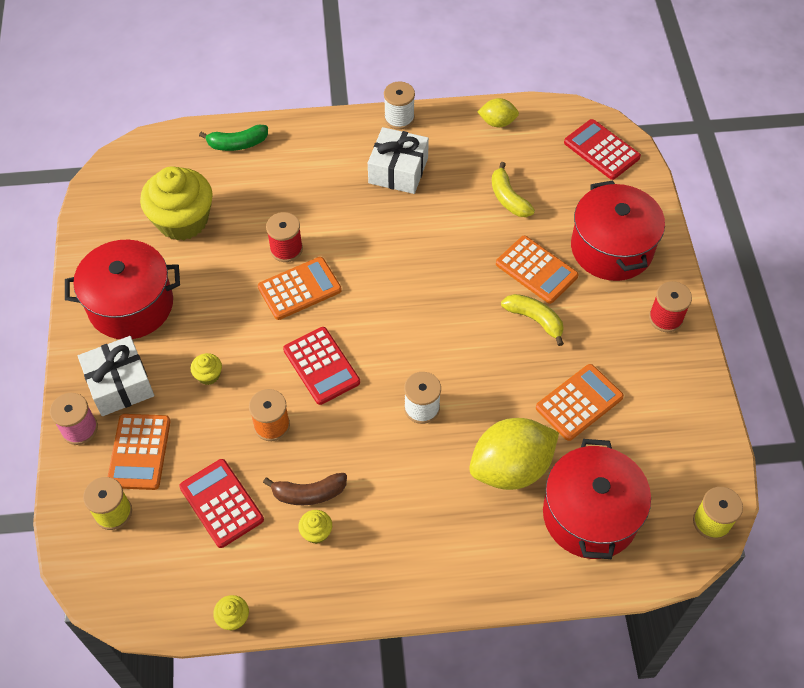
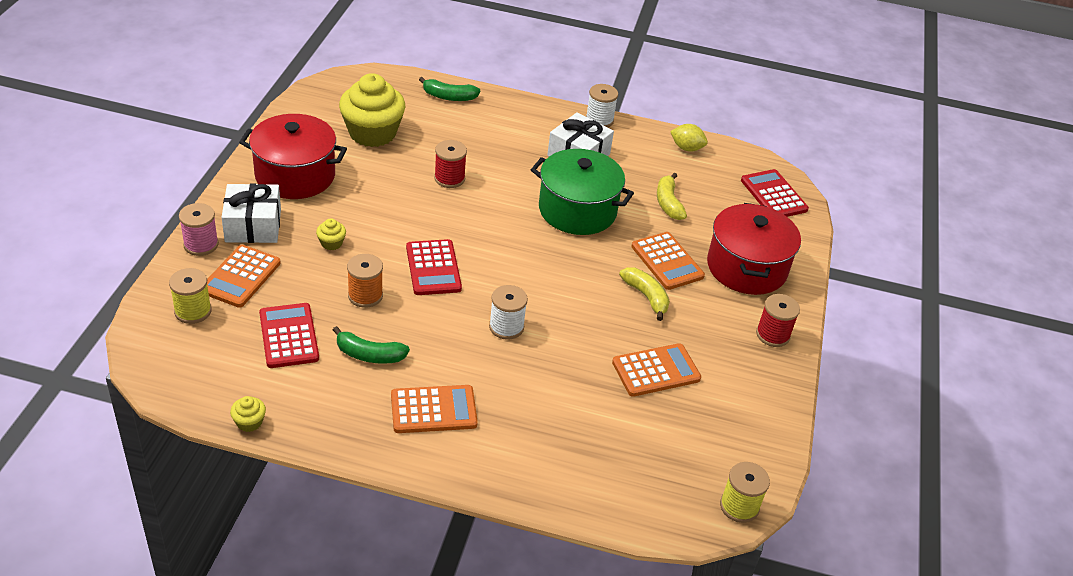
camera: 15 degrees right, 15 degrees down
orange calculator [258,257,342,320] -> orange calculator moved to [391,385,478,433]
brown banana [263,473,347,505] -> green banana [333,326,410,364]
yellow cupcake [298,510,332,544] -> none
yellow lemon [469,418,559,490] -> none
red pot [543,439,651,559] -> none
none -> green pot [531,149,634,235]

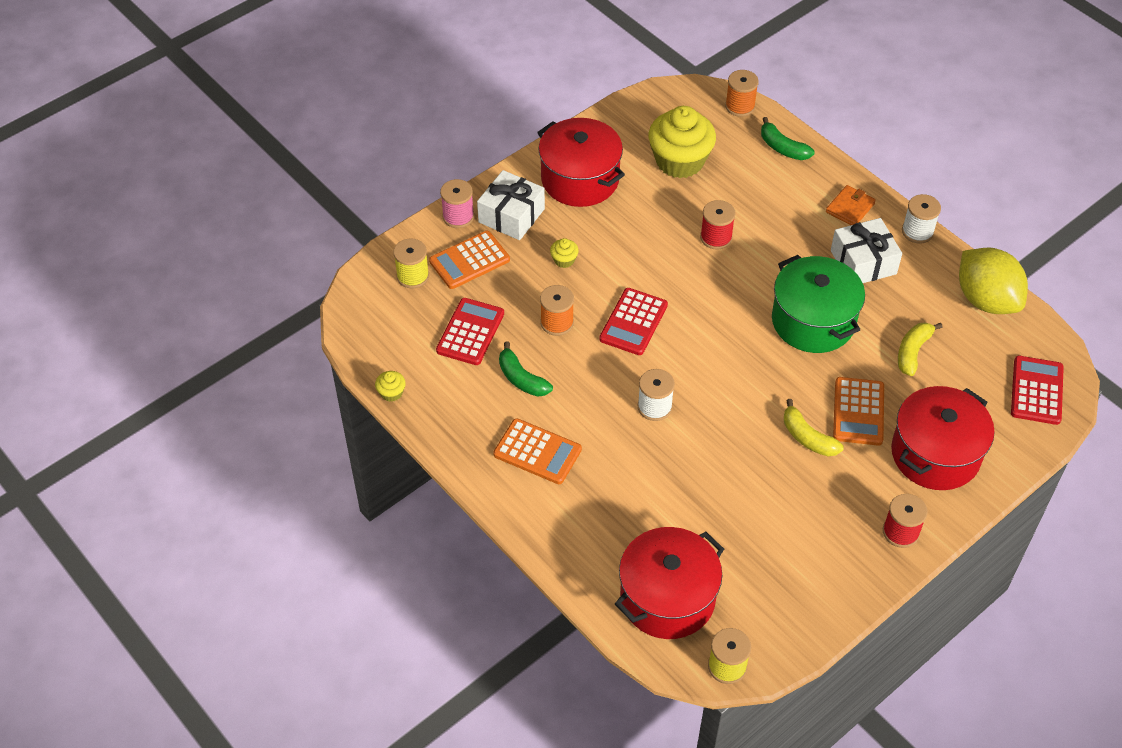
camera: 40 degrees right, 10 degrees up
orange calculator [612,343,701,397] -> none
yellow banana [619,267,670,321] -> yellow banana turned 135 degrees clockwise [784,399,844,456]
yellow lemon [670,124,708,152] -> yellow lemon [959,247,1028,314], size x1.98
none -> red pot [615,527,724,639]
none -> orange spool [725,70,759,117]
none -> orange wallet [826,185,876,225]

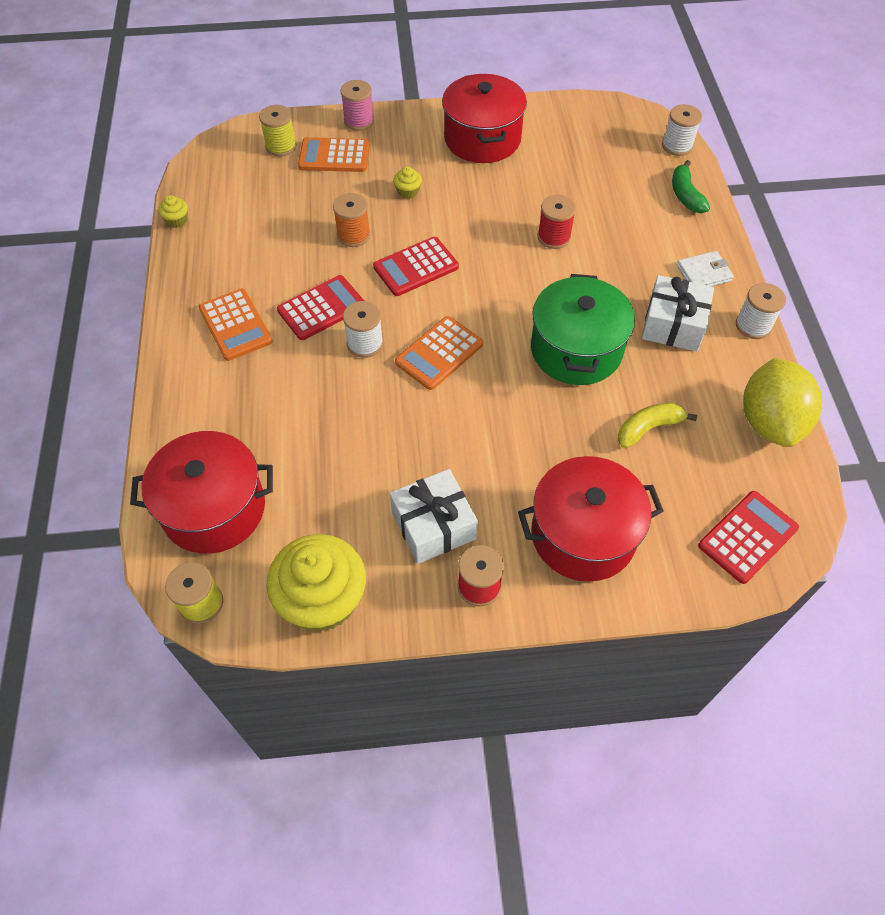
camera: 35 degrees right, 5 degrees up
red calculator [436,298,504,365] -> red calculator moved to [277,275,364,340]
white gift [477,170,545,240] -> white gift moved to [390,469,478,564]
green banana [499,341,553,397] -> none
yellow cupcake [648,106,716,178] -> yellow cupcake moved to [267,534,366,632]
orange spool [725,70,759,117] -> white spool [662,104,702,156]
yellow banana [784,399,844,456] -> none
orange wallet [826,185,876,225] -> white wallet [677,251,734,286]
orange calculator [833,377,884,446] -> orange calculator moved to [395,316,483,390]

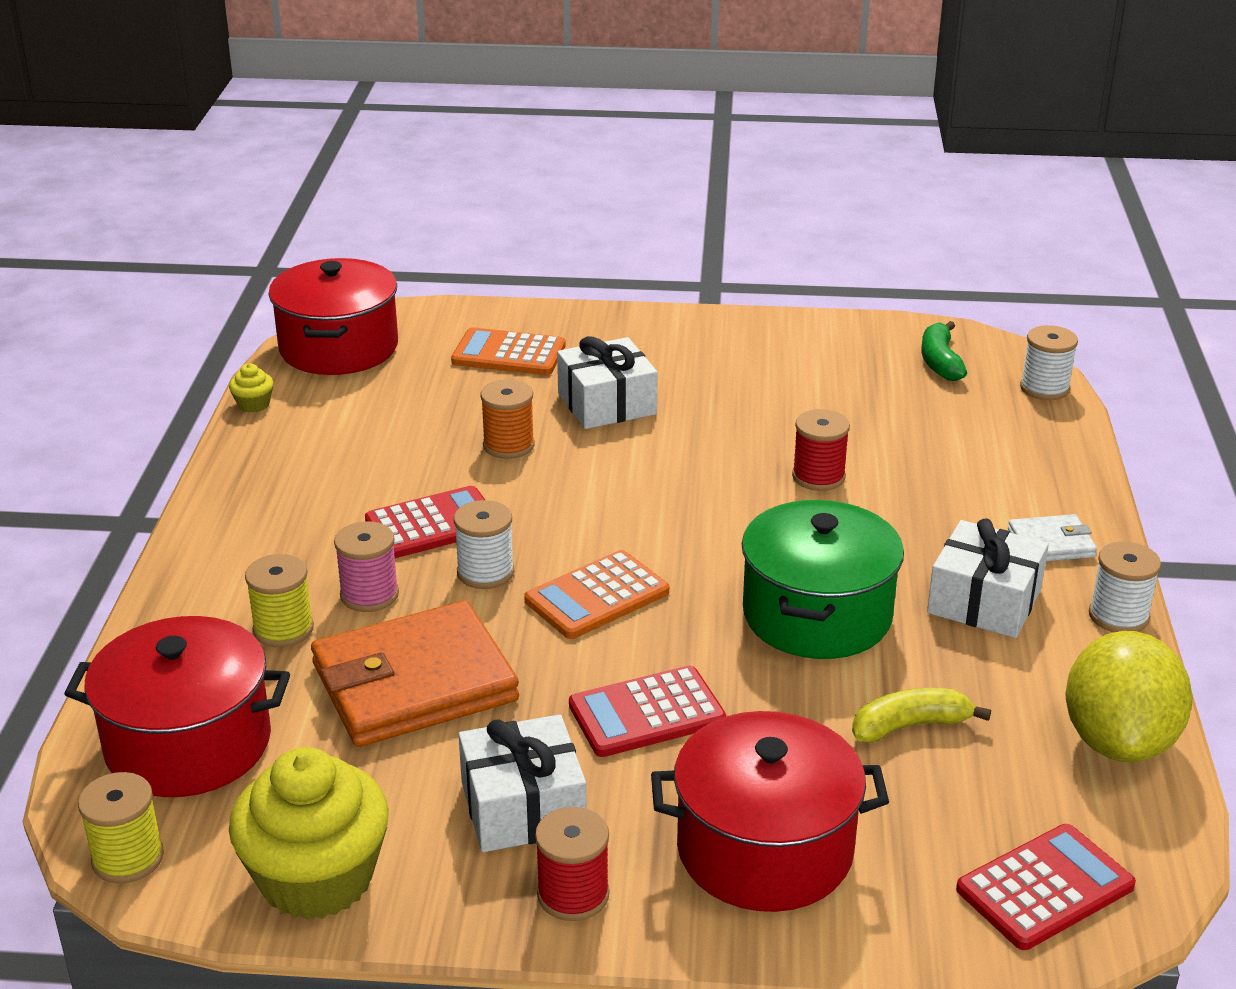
camera: 10 degrees right, 25 degrees down
orange calculator [199,289,273,361] -> none
yellow spool [259,105,297,156] -> yellow spool moved to [245,554,314,647]
pink spool [340,80,374,131] -> pink spool moved to [334,521,399,612]
red calculator [373,237,459,296] -> red calculator moved to [569,666,726,757]
yellow cupcake [393,166,422,199] -> white gift [557,336,658,429]
red pot [442,74,527,163] -> red pot moved to [268,258,398,375]
green banana [672,160,710,213] -> green banana moved to [921,321,967,381]
none -> orange wallet [311,601,519,747]

